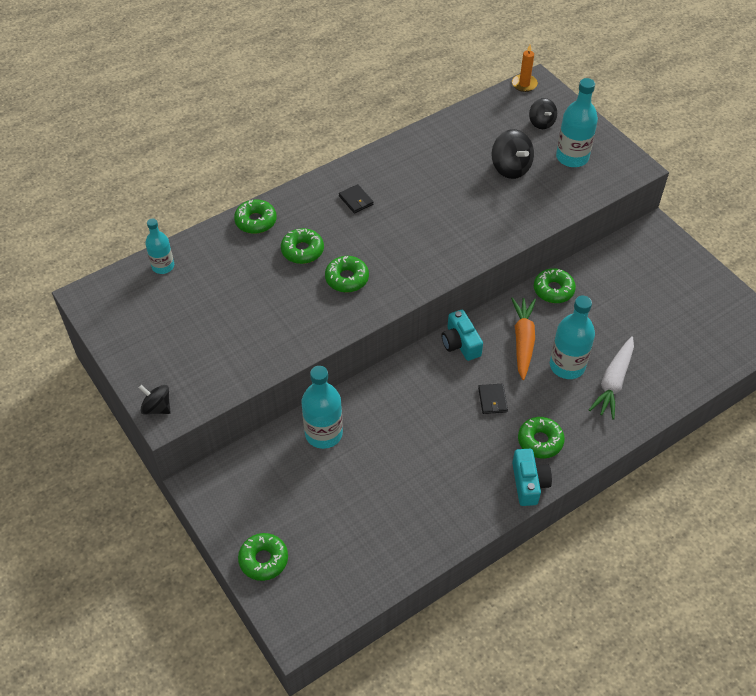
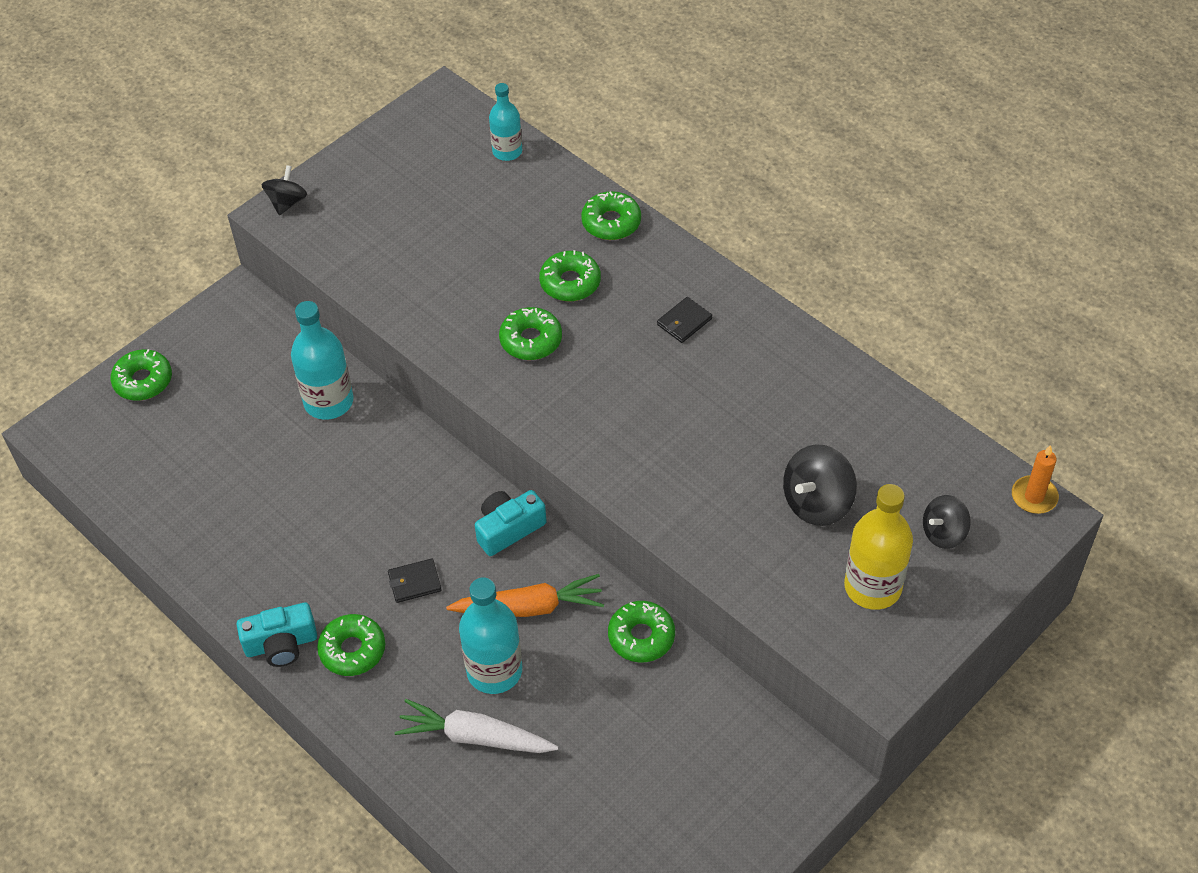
camera: 80 degrees right, 0 degrees up
turquoise bottle [556,78,598,167] -> yellow bottle [844,484,913,610]

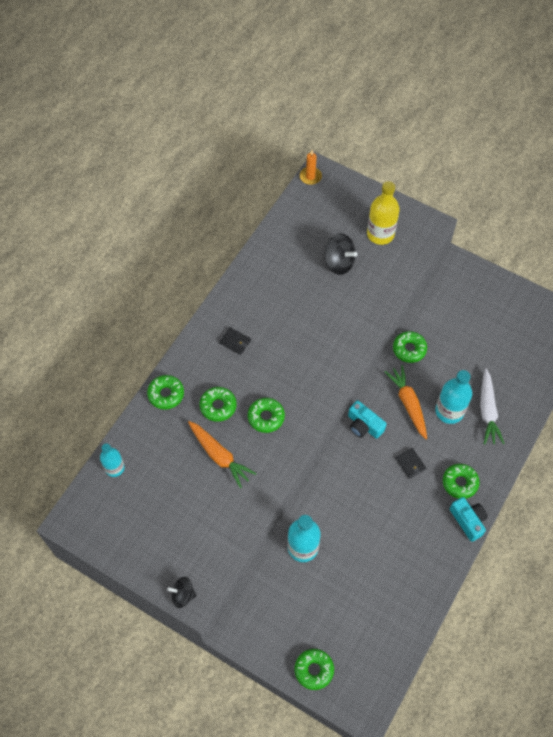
camera: 105 degrees left, 10 degrees up
black spinning top [923,495,971,549] -> none
none -> orange carrot [188,421,256,488]

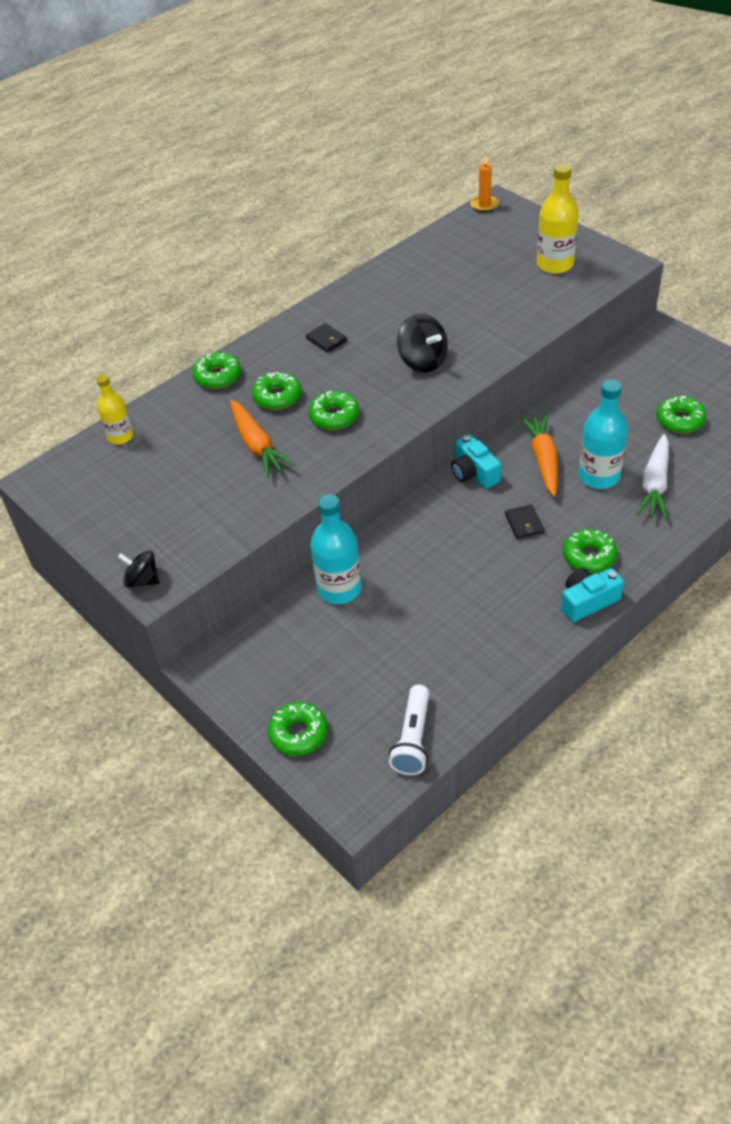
camera: 20 degrees right, 15 degrees down
turquoise bottle [100,444,125,477] -> yellow bottle [97,375,133,444]
black spinning top [324,233,357,275] -> black spinning top moved to [397,314,448,372]
green donut [393,331,427,363] -> green donut moved to [656,396,706,433]
turquoise camera [450,497,488,542] -> turquoise camera turned 105 degrees counterclockwise [561,568,624,622]
none -> white flashlight [389,685,429,775]

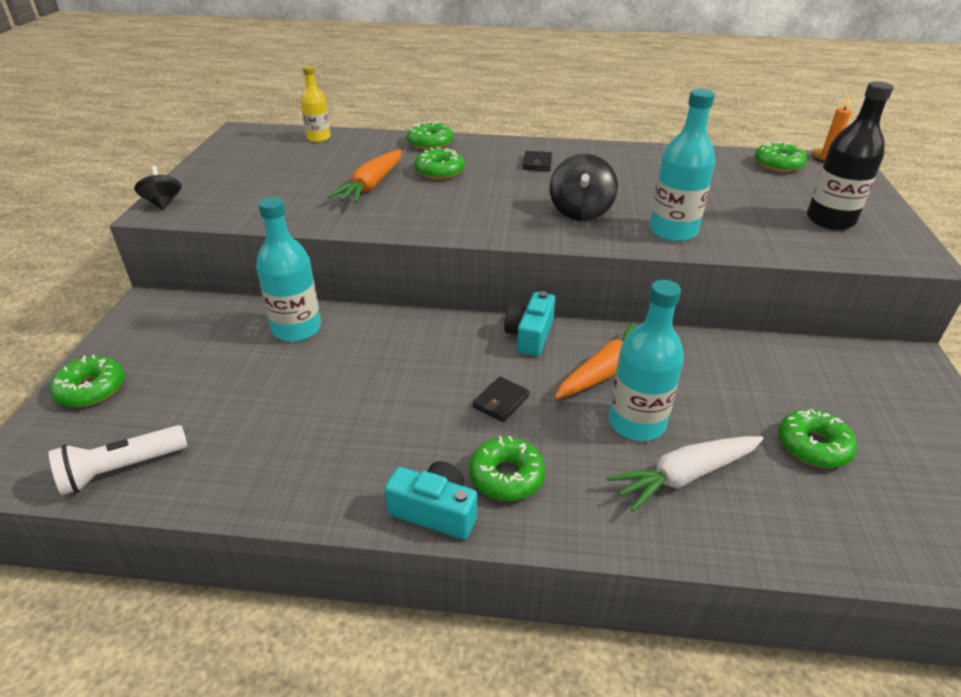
camera: 45 degrees right, 10 degrees down
green donut [308,391,359,430] -> green donut moved to [754,142,807,172]
yellow bottle [537,164,579,274] -> black bottle [807,81,894,230]
none -> turquoise bottle [650,89,715,241]

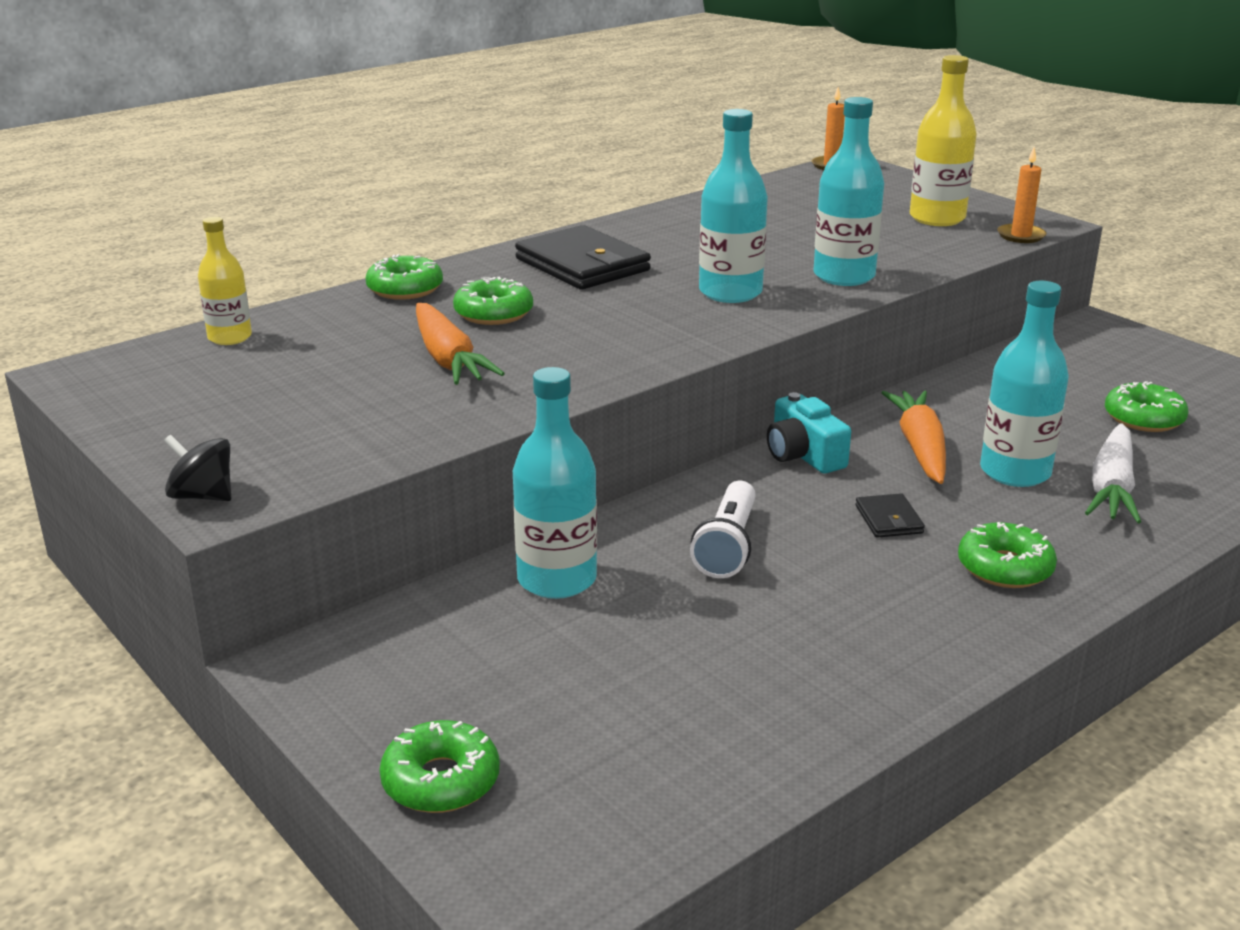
camera: 45 degrees left, 10 degrees down
white flashlight [49,425,187,495] -> white flashlight moved to [690,481,756,578]
turquoise camera [384,461,477,540] -> none
black wallet [522,151,552,171] -> black wallet [515,225,651,290], size x2.14
black spinning top [550,154,618,221] -> turquoise bottle [699,109,768,303]
green donut [754,142,807,172] -> none
black bottle [807,81,894,230] -> yellow bottle [910,55,977,226]
none -> orange candle [997,147,1046,243]

